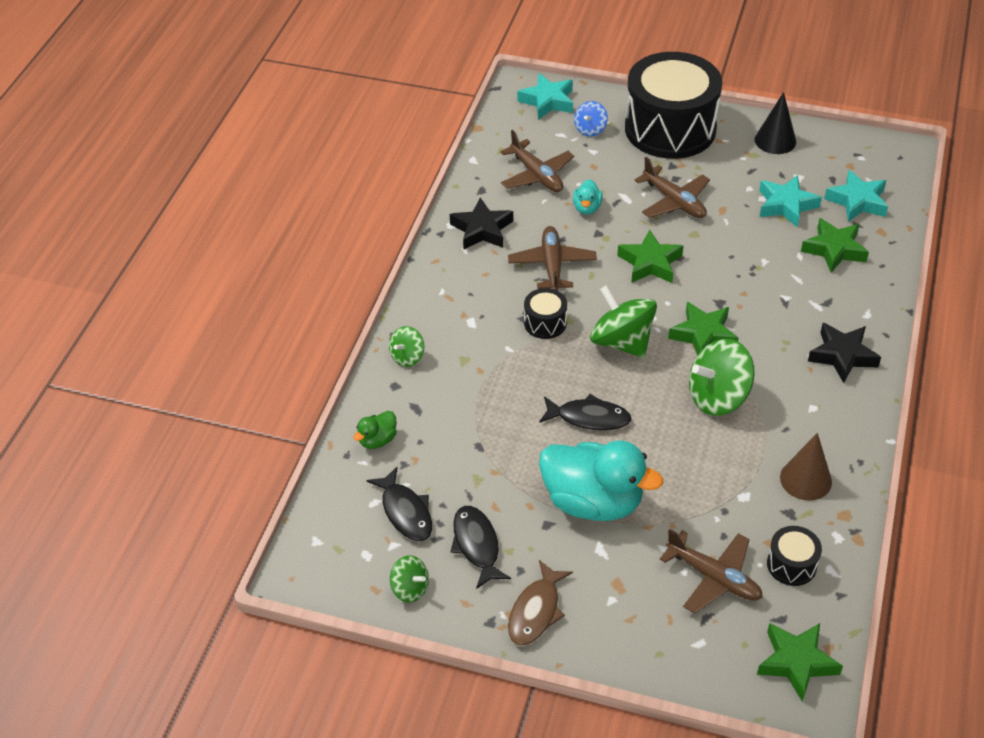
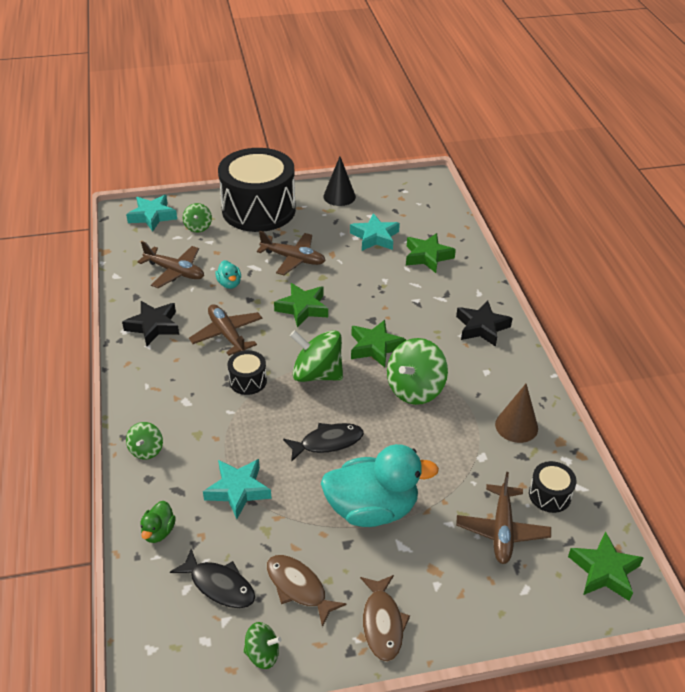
camera: 30 degrees left, 5 degrees down
black fish [451,506,511,589] -> brown fish [267,555,347,627]
blue spinning top [574,101,608,137] -> green spinning top [183,203,212,233]
brown plane [660,529,763,614] -> brown plane turned 90 degrees clockwise [456,472,551,564]
turquoise star [824,170,888,222] -> turquoise star moved to [203,459,272,519]

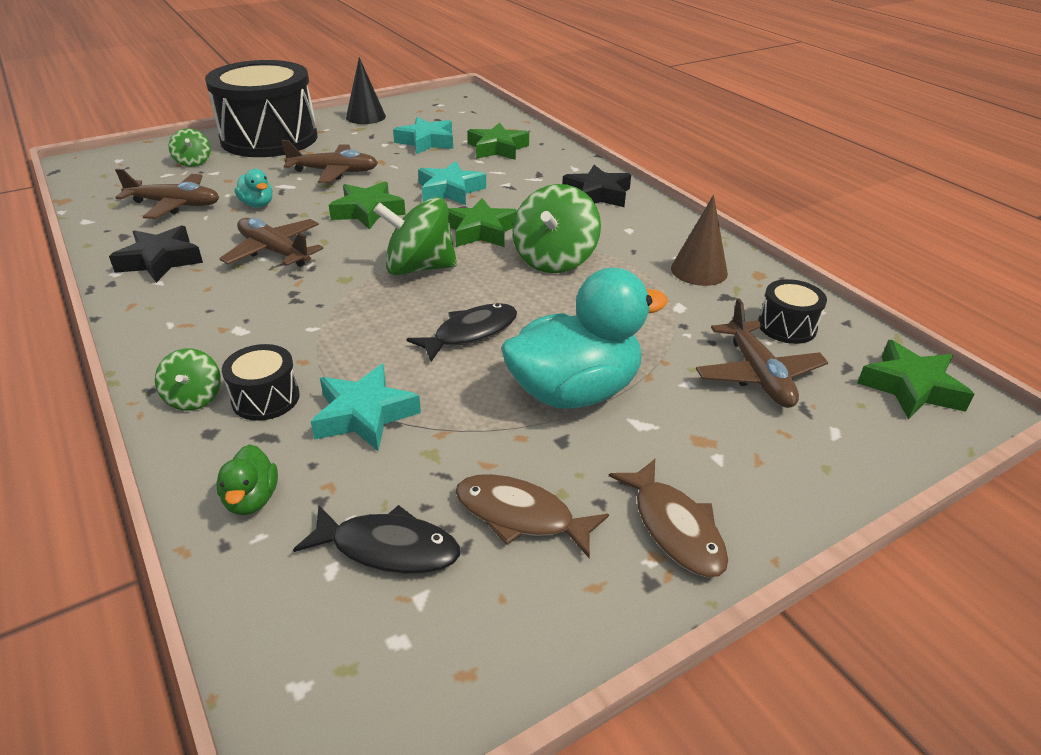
camera: 20 degrees left, 5 degrees down
turquoise star [126,195,177,232] -> turquoise star moved to [418,161,486,205]
black drum [227,350,267,395] -> black drum moved to [222,344,300,421]
green spinning top [244,622,282,669] -> none

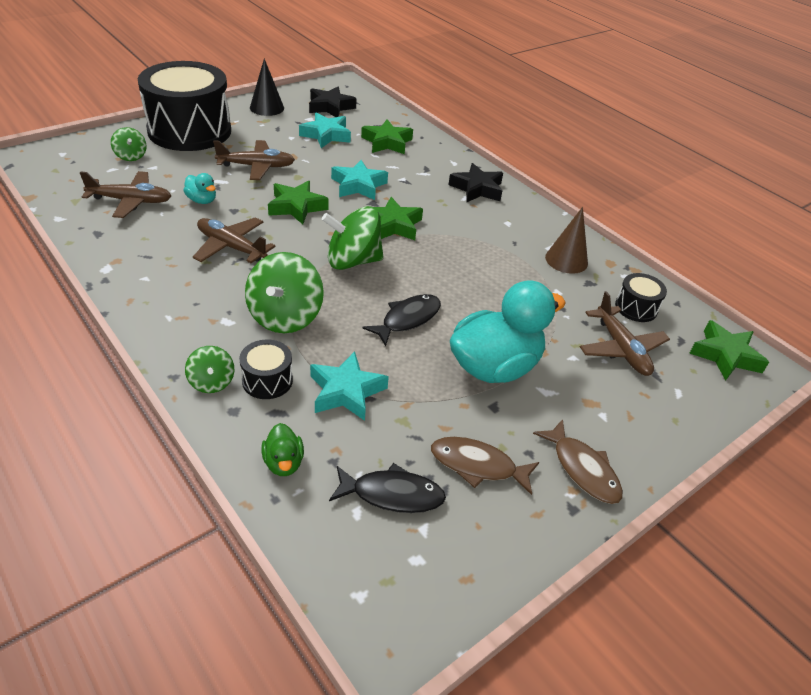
camera: 10 degrees left, 5 degrees up
black star [109,225,203,283] -> black star moved to [309,87,357,117]
green spinning top [512,184,601,273] -> green spinning top moved to [245,252,324,333]

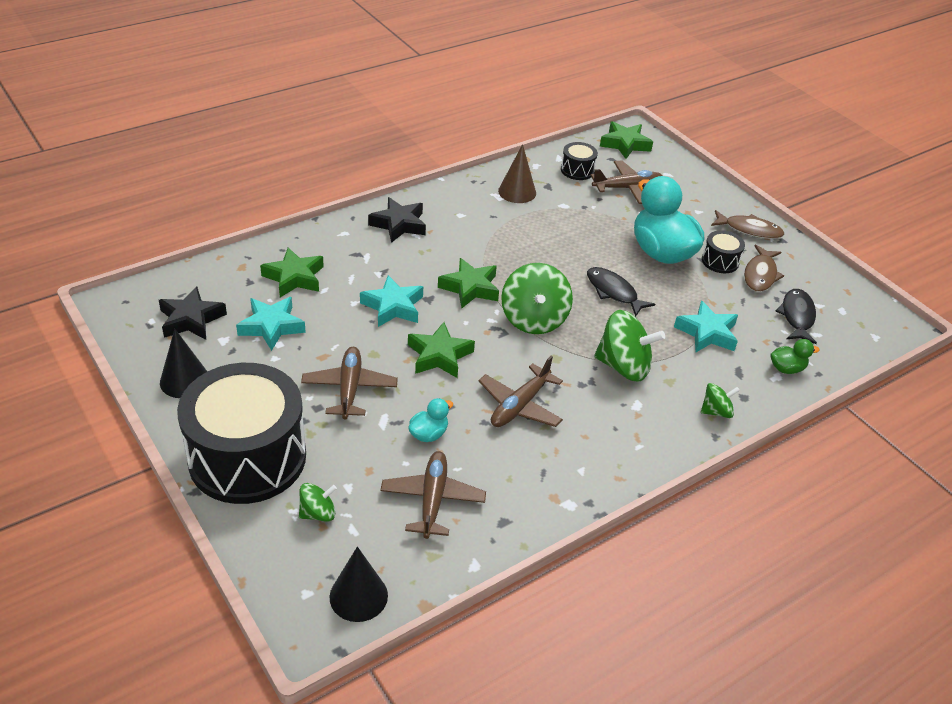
camera: 85 degrees left, 0 degrees up
black drum [239,339,293,399] -> black drum moved to [702,230,745,273]
brown fish [533,419,623,504] -> brown fish turned 45 degrees clockwise [711,210,784,239]
none -> black cone [329,547,388,622]

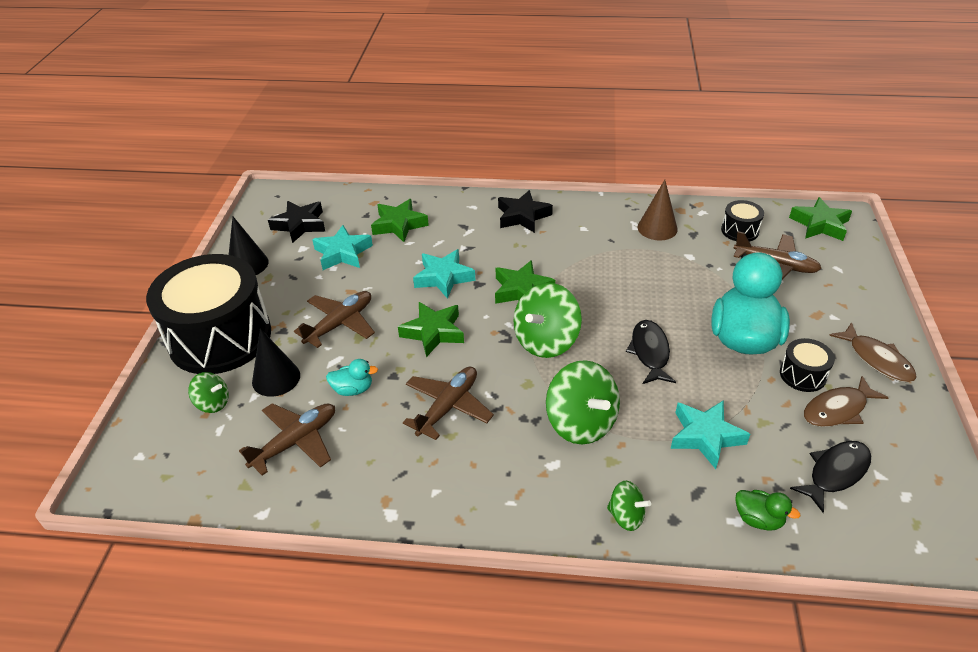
camera: 45 degrees right, 0 degrees up
black cone [329,547,388,622] -> black cone moved to [252,328,300,397]
brown plane [478,356,563,427] -> brown plane turned 135 degrees clockwise [403,367,494,440]

